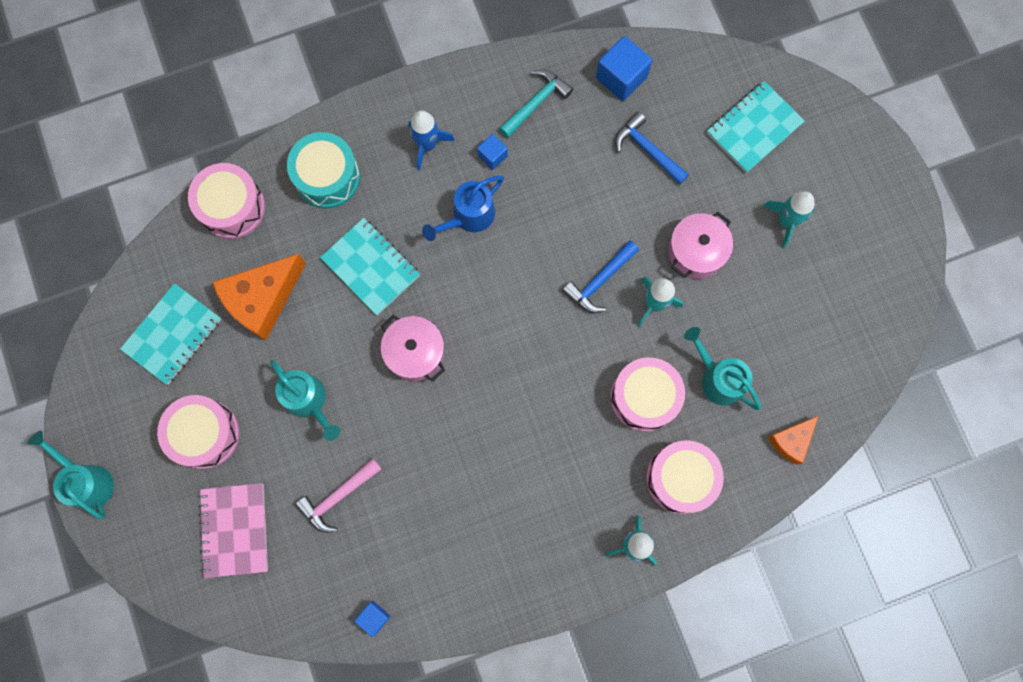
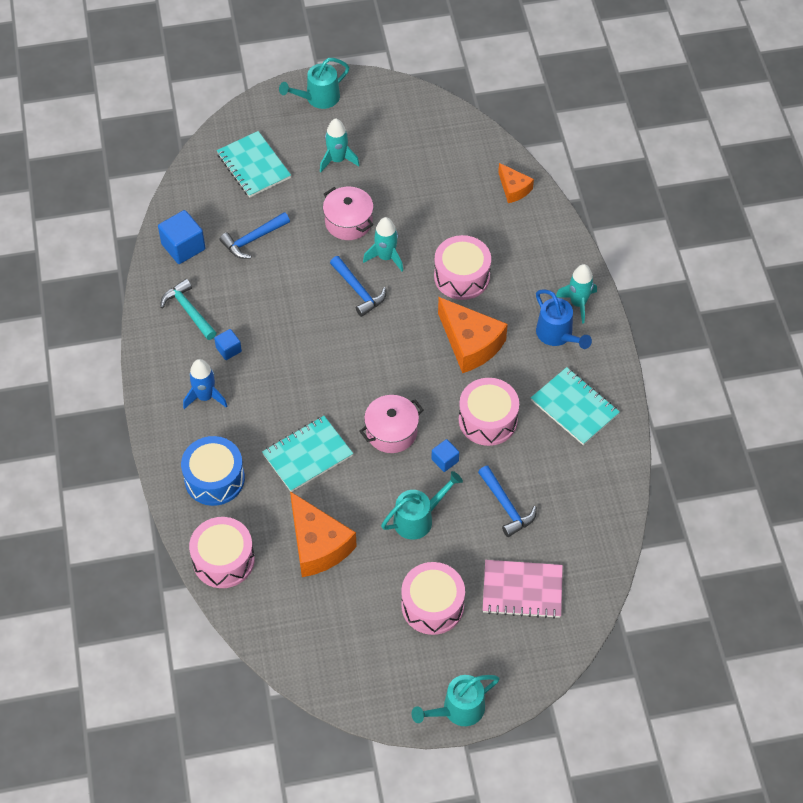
camera: 80 degrees left, 20 degrees down
turquoise notebook [120,283,221,385] -> turquoise notebook moved to [531,367,620,445]
turquoise drum [287,132,360,208] -> blue drum [181,436,245,506]
pink hammer [295,458,382,533] -> blue hammer [478,466,537,537]
blue cube [354,601,390,637] -> blue cube moved to [431,439,459,472]
blue watering can [422,175,504,241] -> blue watering can moved to [536,289,592,349]
pink drum [646,440,724,514] -> pink drum moved to [459,378,519,446]
turquoise watering can [684,327,761,410] -> turquoise watering can moved to [279,58,349,109]
none -> orange cheese [438,297,508,373]

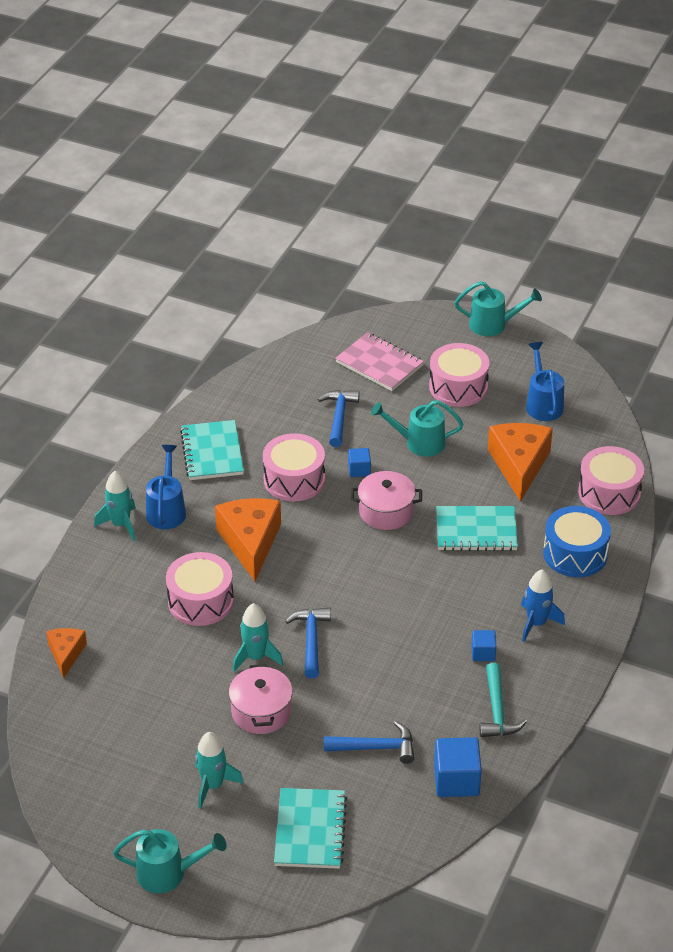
camera: 145 degrees left, 15 degrees down
none -> blue watering can [526,342,564,421]

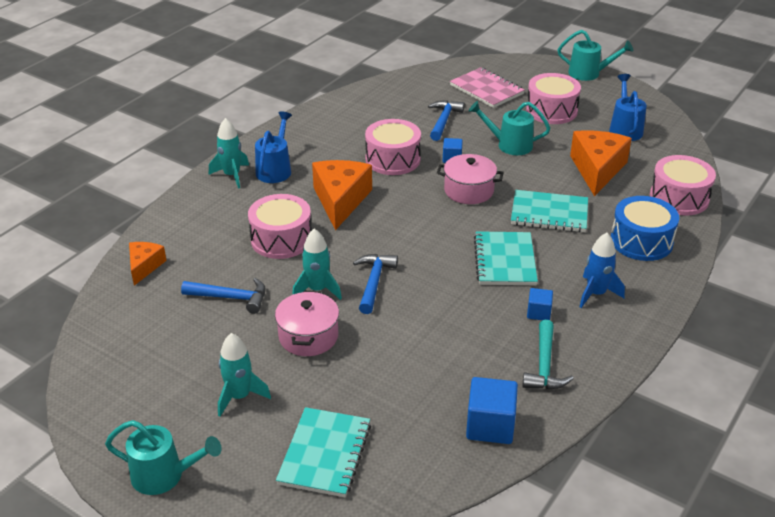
camera: 10 degrees right, 5 degrees down
turquoise notebook [180,420,244,480] -> turquoise notebook moved to [474,231,538,285]
blue hammer [324,721,414,764] -> blue hammer moved to [181,278,266,314]

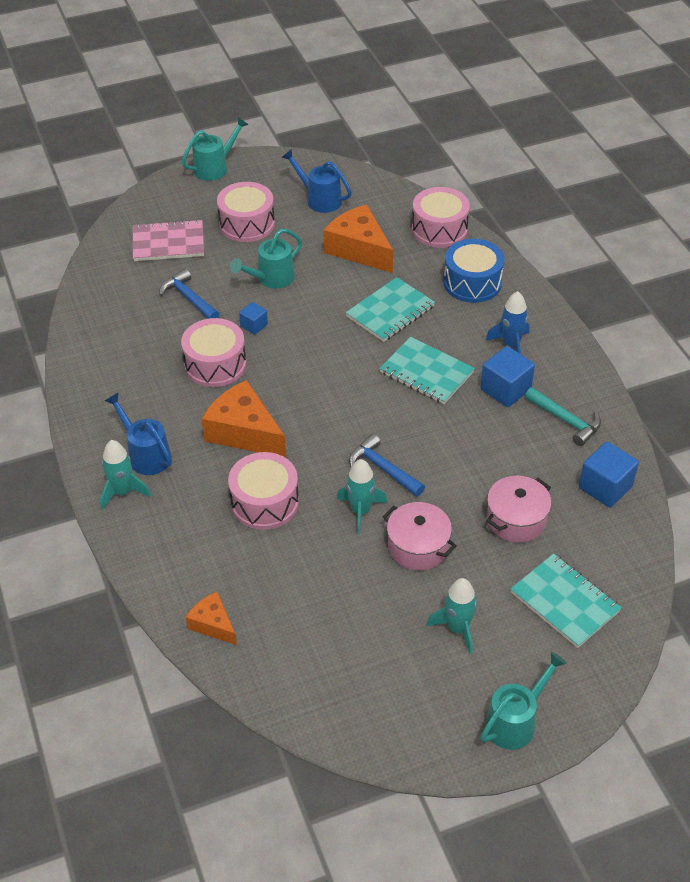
camera: 55 degrees left, 10 degrees up
blue hammer [181,278,266,314] -> none
pink pot [437,154,504,204] -> pink pot moved to [486,476,552,543]
blue cube [527,288,553,320] -> blue cube [480,346,535,407], size x1.77

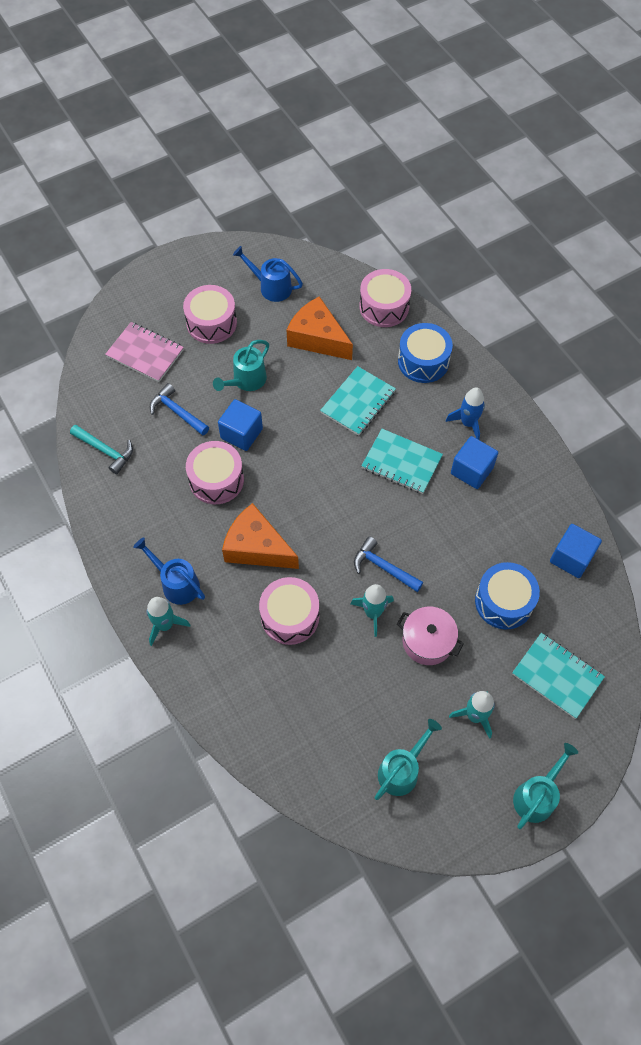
camera: 10 degrees left, 15 degrees up
pink notebook [133,219,204,261] -> pink notebook turned 45 degrees clockwise [105,322,184,382]
turquoise watering can [182,117,249,181] -> turquoise watering can moved to [374,719,442,800]
orange cheese [186,592,237,645] -> none
blue cube [239,302,268,335] -> blue cube [218,399,263,451], size x1.77
pink pot [486,476,552,543] -> blue drum [475,562,540,630]
turquoise hammer [525,387,601,446] -> turquoise hammer moved to [70,425,133,474]

